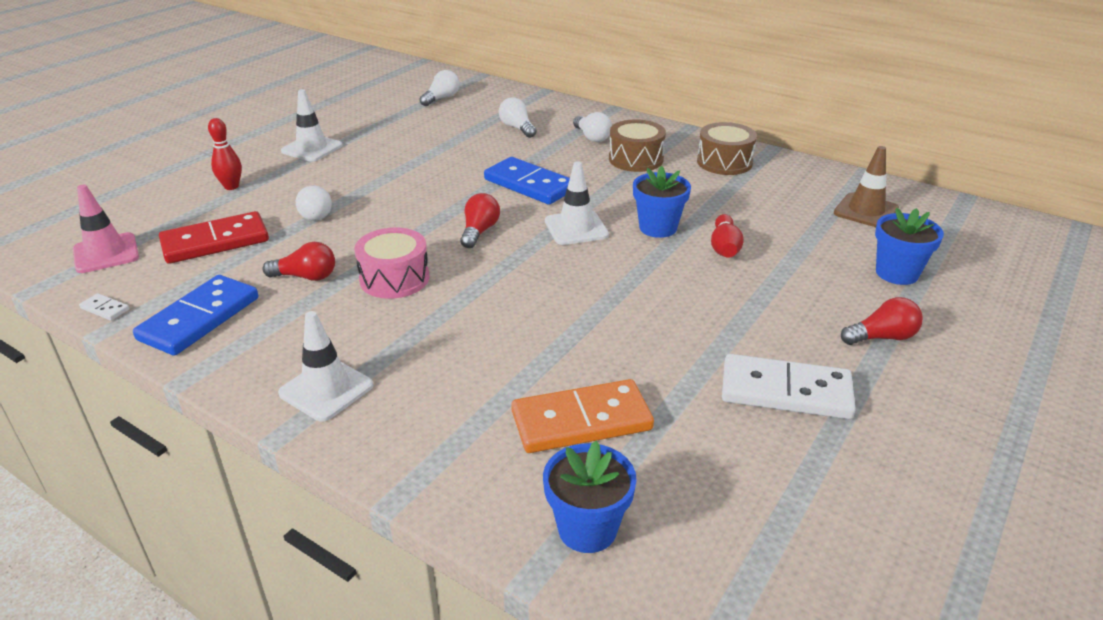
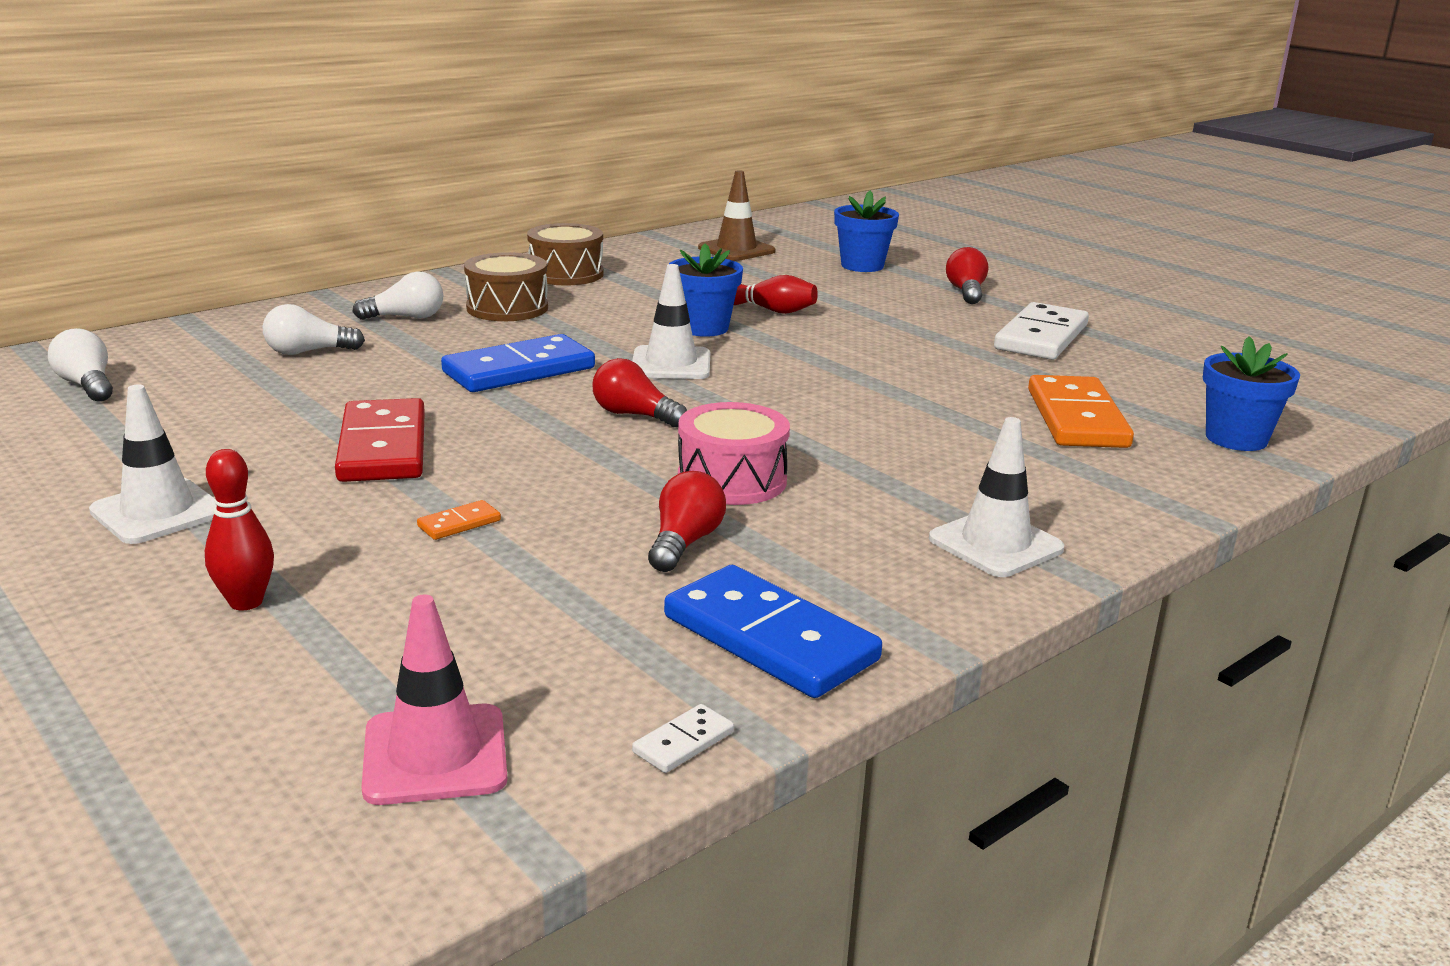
camera: 75 degrees left, 10 degrees down
red domino [159,211,269,264] -> red domino moved to [335,398,425,482]
white light bulb [296,185,332,221] -> orange domino [417,500,501,540]

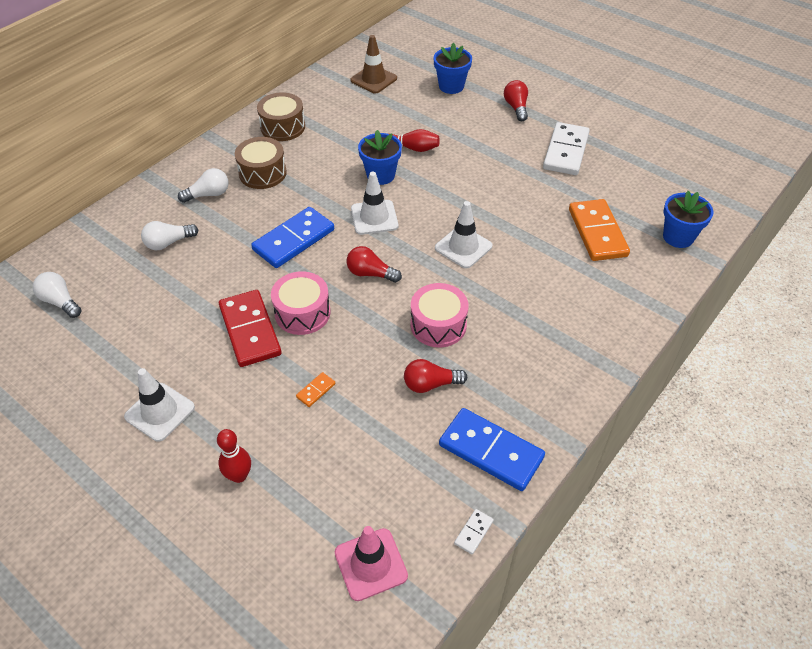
camera: 10 degrees left, 25 degrees up
red light bulb [648,471,726,572] -> red light bulb turned 105 degrees counterclockwise [404,359,468,393]
white traffic cone [929,417,1064,577] -> white traffic cone moved to [435,201,492,268]
none -> pink drum [271,271,330,335]

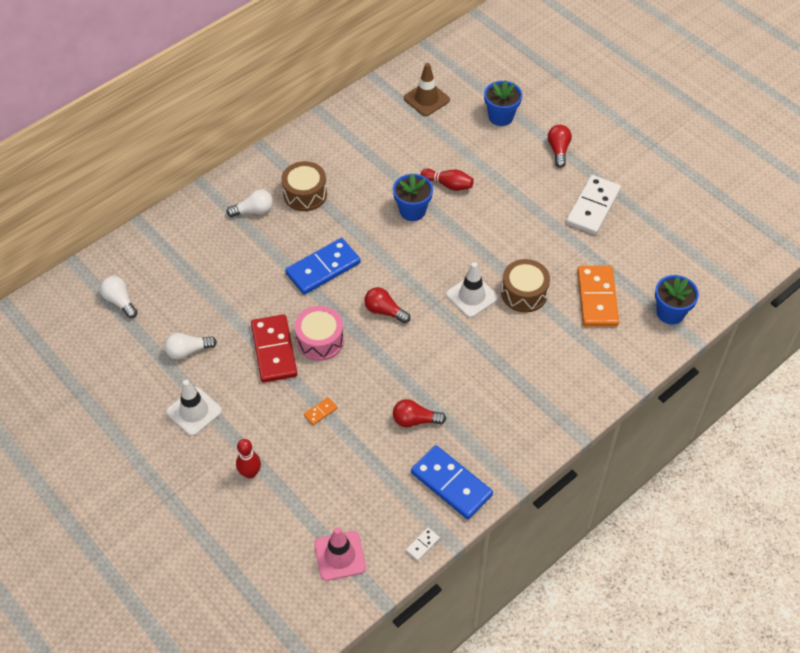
camera: 10 degrees right, 5 degrees up
white light bulb [141,221,198,250] -> white light bulb moved to [164,332,217,360]
brown drum [257,92,305,141] -> brown drum moved to [501,259,550,313]
white traffic cone [351,172,398,235] -> none
pink drum [411,283,468,347] -> none

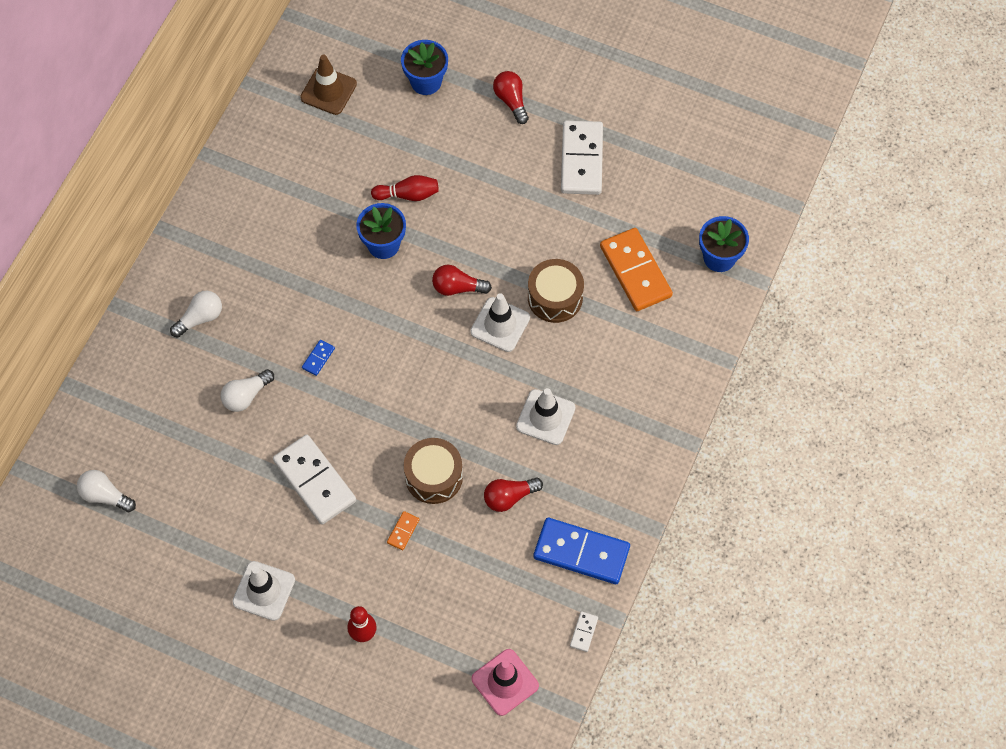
camera: 25 degrees left, 10 degrees up
white light bulb [164,332,217,360] -> white light bulb moved to [221,369,274,412]
red domino [251,314,297,383] -> white domino [273,435,356,525]
brown drum [281,161,327,211] -> brown drum moved to [404,438,463,504]
blue domino [285,238,361,295] -> blue domino [302,340,335,376], size x0.42
pink drum [295,306,344,361] -> none
red light bulb [364,287,410,323] -> red light bulb moved to [432,265,492,296]
none -> white traffic cone [516,388,576,445]

